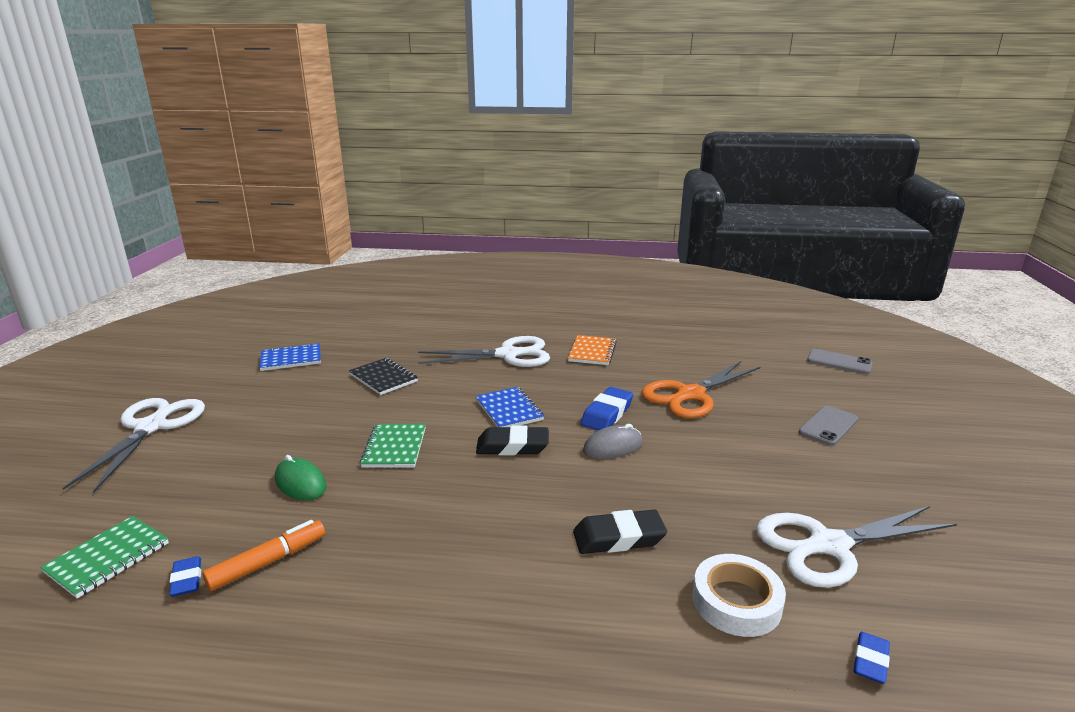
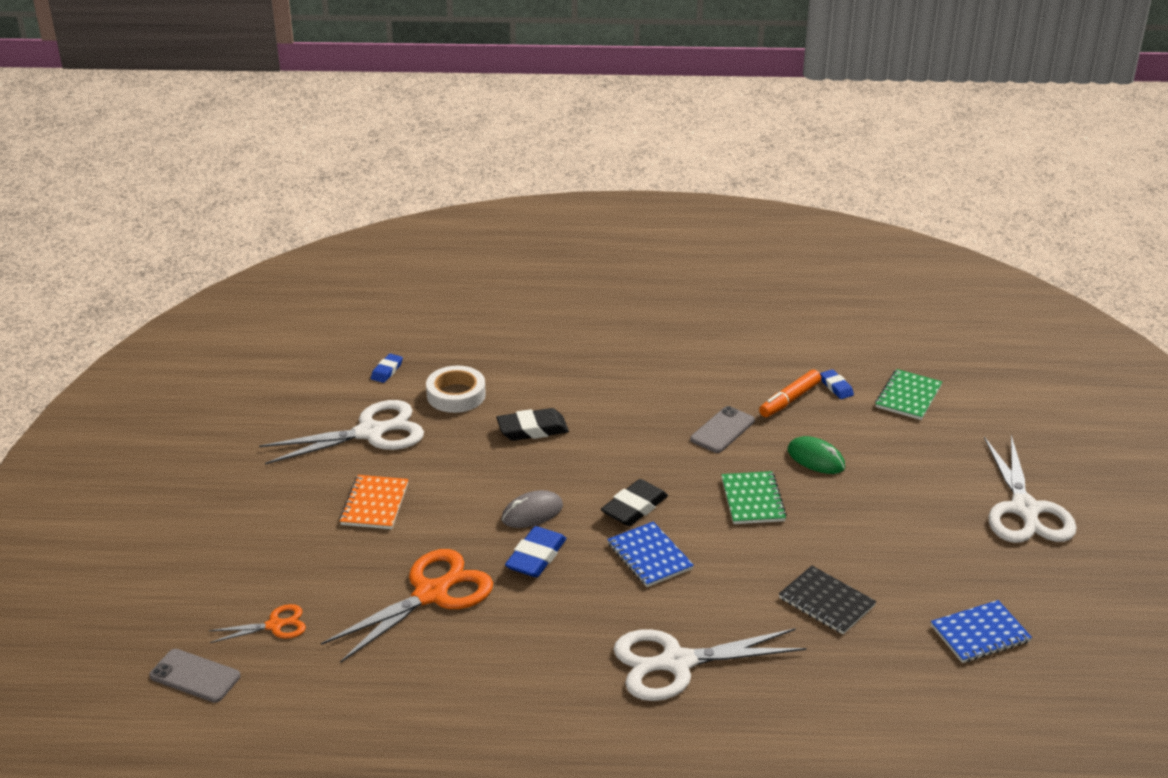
camera: 175 degrees right, 10 degrees up
black eraser [476,426,549,455] -> black eraser turned 45 degrees counterclockwise [601,479,668,526]
orange notebook [568,335,617,365] -> orange notebook moved to [339,475,408,529]
grey phone [799,405,858,446] -> grey phone moved to [690,406,755,453]
none -> orange scissors [208,604,306,643]

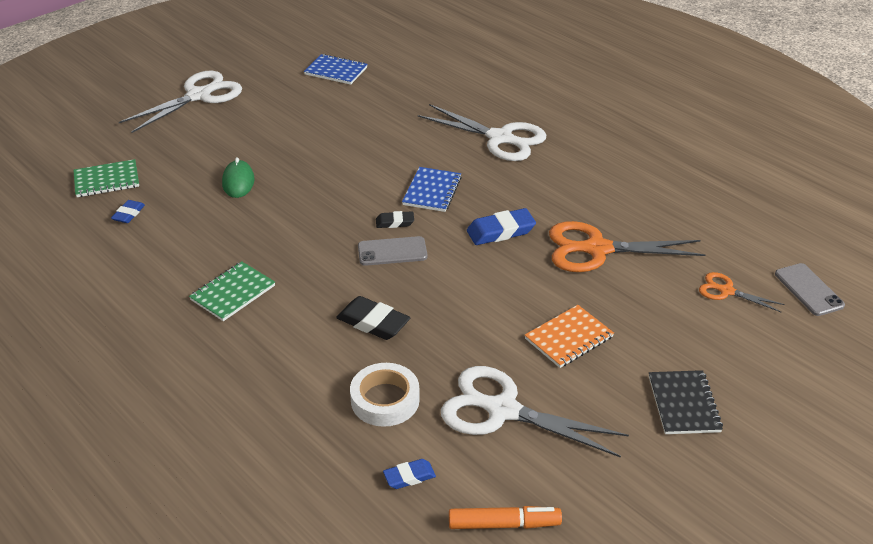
camera: 135 degrees left, 5 degrees up
grey mouse [501,490,563,528] -> none
black eraser [601,479,668,526] -> black eraser [376,211,414,228], size x0.59
grey phone [690,406,755,453] -> grey phone moved to [358,236,428,266]
green notebook [721,471,787,524] -> green notebook moved to [189,261,275,321]
orange marker [759,370,821,417] -> orange marker moved to [449,506,562,529]
black notebook [779,566,876,634] -> black notebook moved to [649,370,723,434]

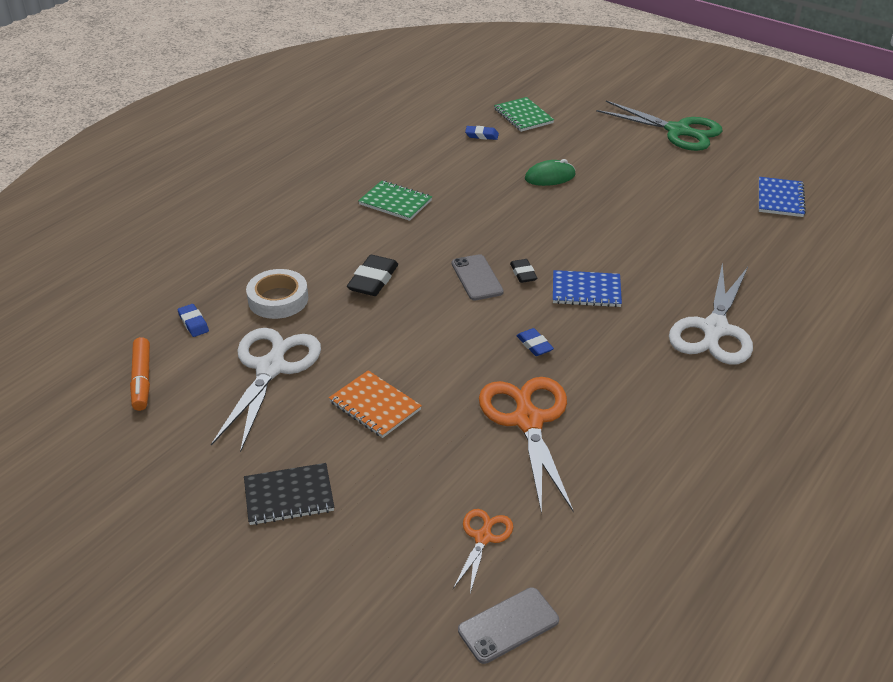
camera: 80 degrees right, 0 degrees up
white scissors [119,71,242,133] -> green scissors [596,101,722,151]
blue eraser [467,208,536,245] -> blue eraser [517,328,554,356], size x0.59

